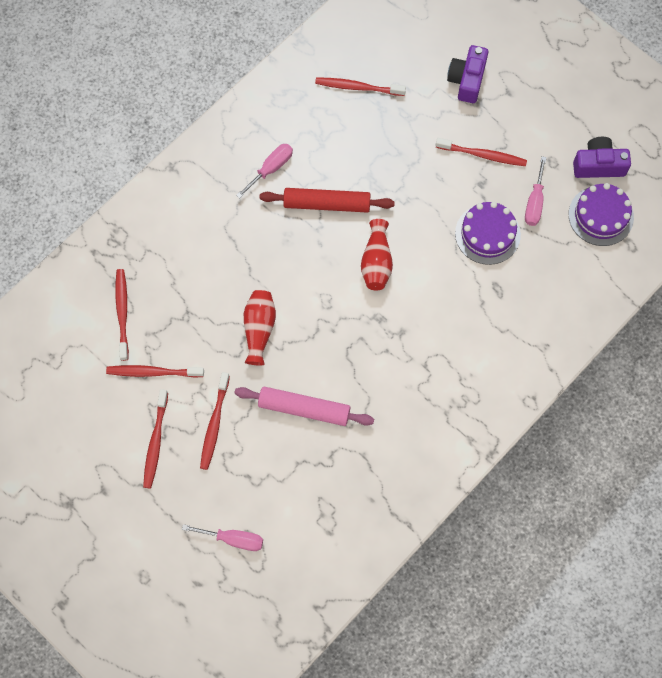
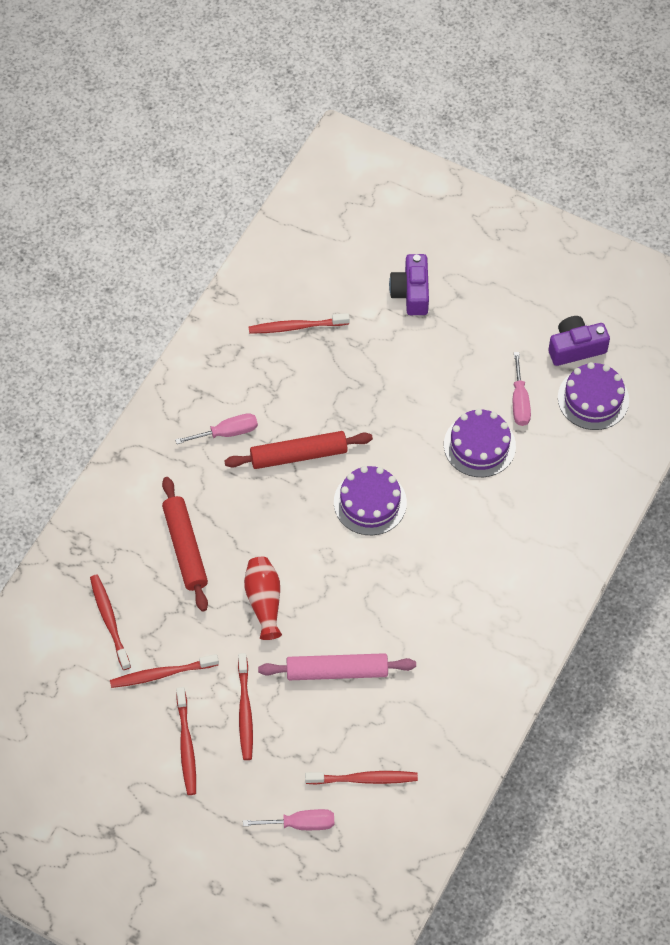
camera: 15 degrees left, 10 degrees down
pink screwdriver [236,144,293,199] -> pink screwdriver turned 45 degrees clockwise [175,413,258,444]
red vase [361,219,393,291] -> purple cake [334,466,407,535]
red toothbrush [435,138,527,166] -> red toothbrush moved to [305,771,418,785]
none -> red rolling pin [162,477,208,612]

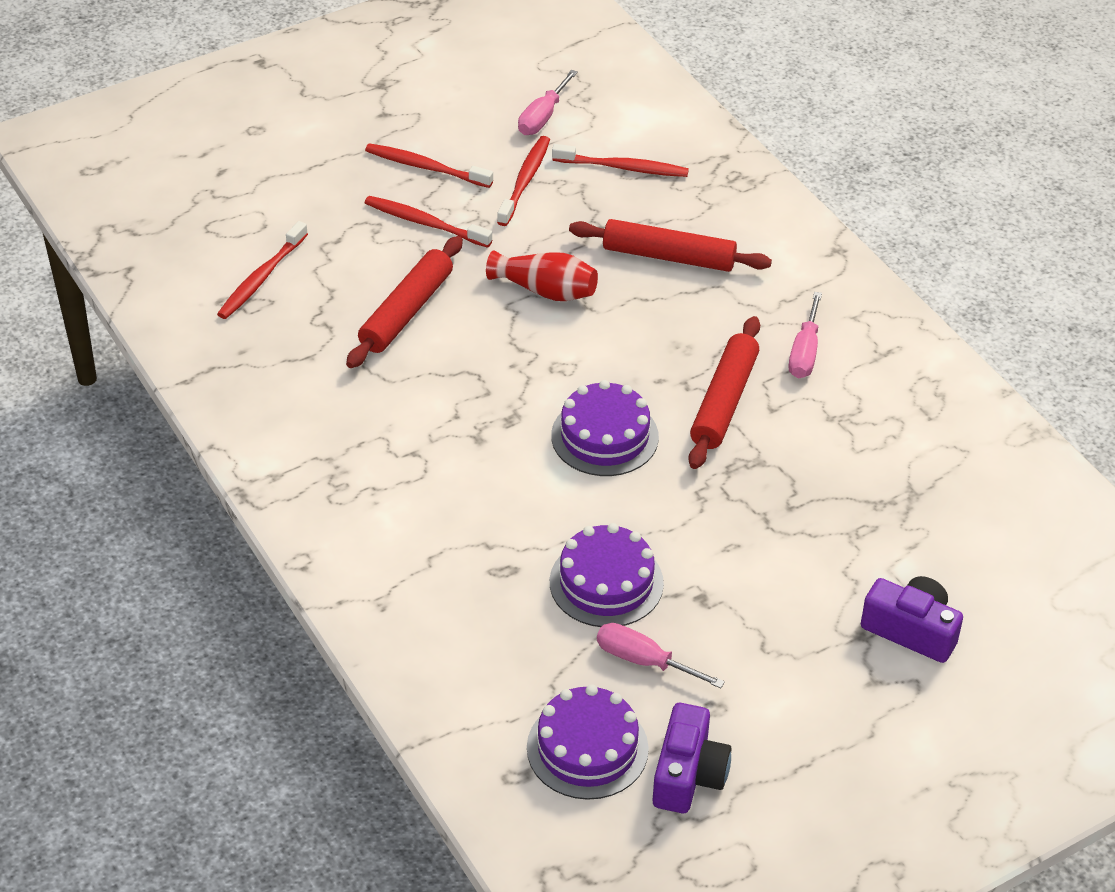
camera: 120 degrees right, 15 degrees down
pink screwdriver [243,809,334,830] -> pink screwdriver moved to [518,70,578,135]
red toothbrush [249,313,350,333] -> none
pink rolling pin [258,653,416,680] -> red rolling pin [346,236,463,368]

